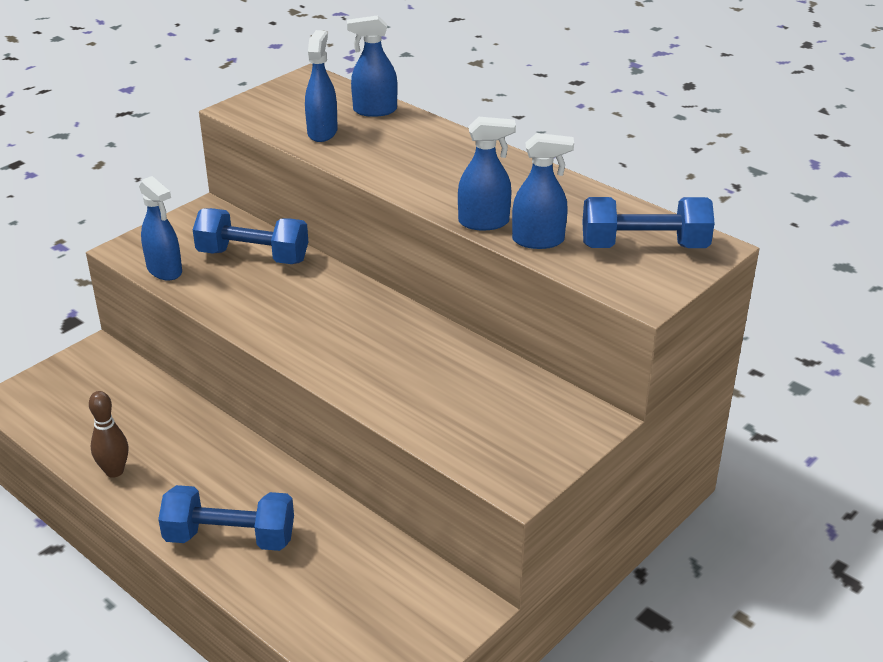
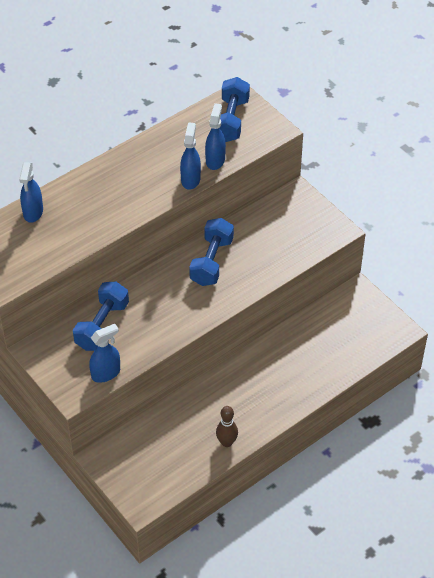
camera: 80 degrees left, 15 degrees up
blue dumbbell [158,485,294,551] -> blue dumbbell moved to [189,218,234,286]
blue spray bottle [305,30,338,142] -> none

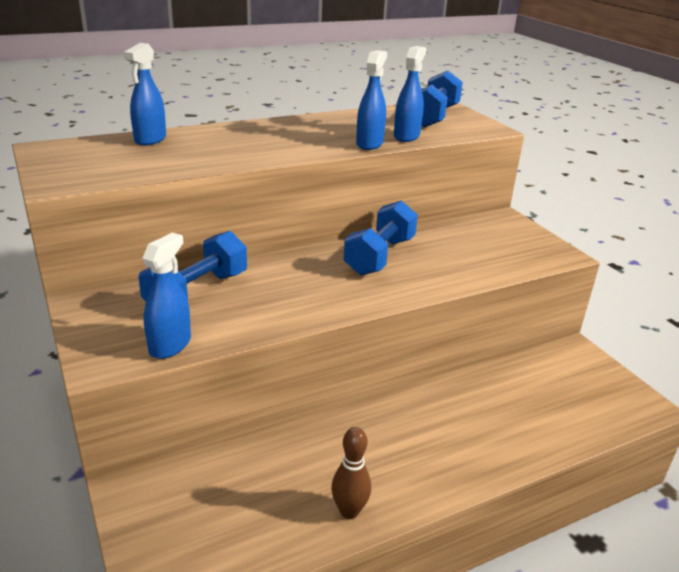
camera: 10 degrees right, 20 degrees down
blue spray bottle [89,324,120,383] -> blue spray bottle turned 45 degrees counterclockwise [142,233,191,359]

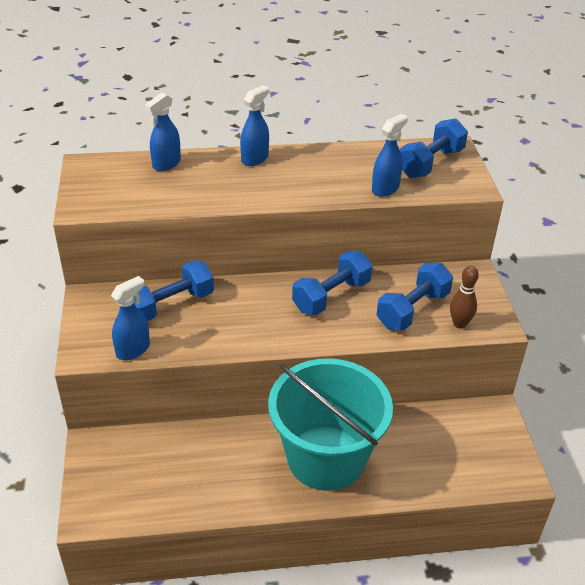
camera: 20 degrees right, 10 degrees up
brown bowling pin [331,427,371,519] -> brown bowling pin moved to [450,266,479,329]
blue spray bottle [356,50,387,150] -> blue spray bottle moved to [240,85,269,166]
none -> turquoise bucket [268,358,393,491]
none -> blue dumbbell [376,263,453,330]

